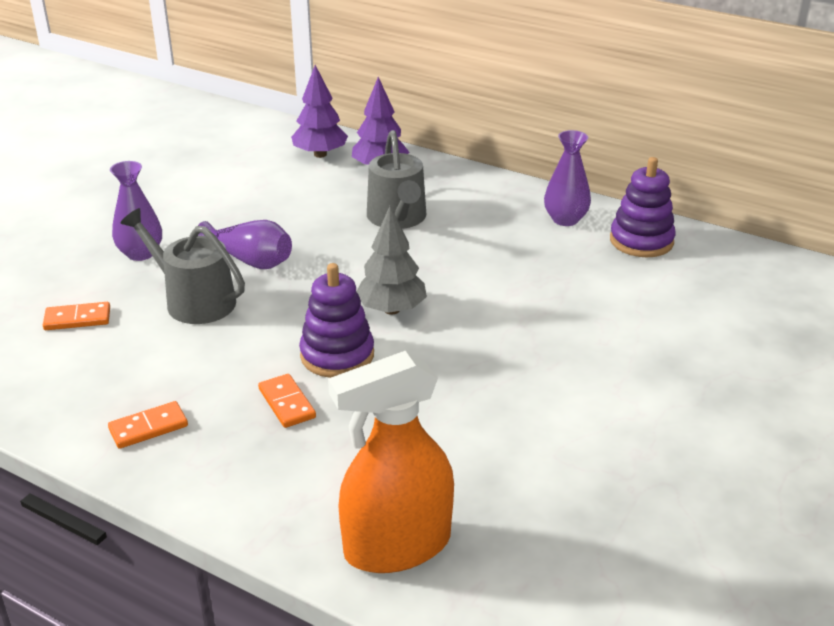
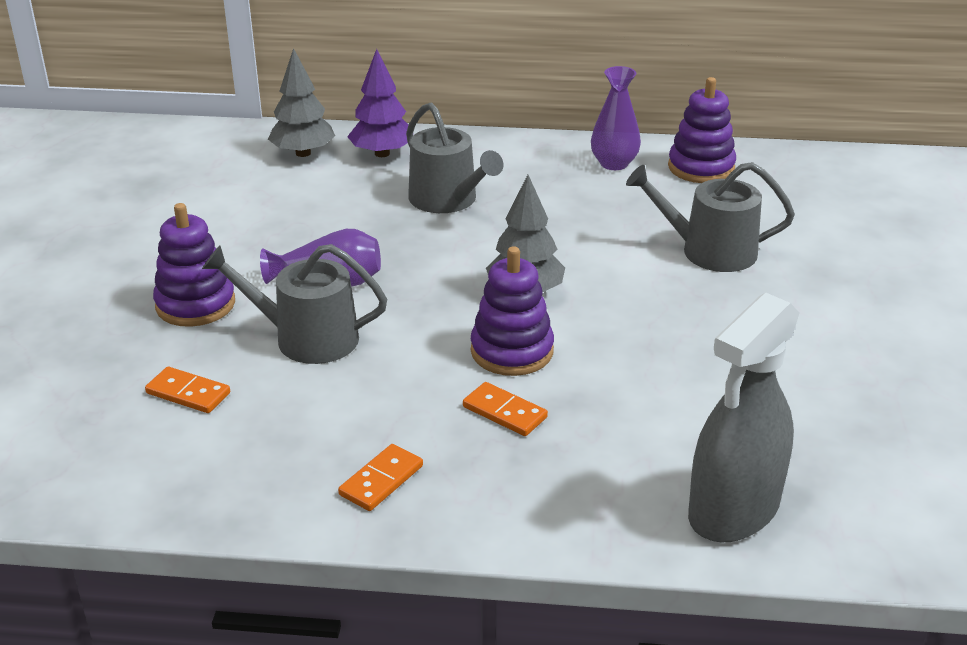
camera: 25 degrees left, 0 degrees up
orange domino [43,302,110,330] -> orange domino turned 60 degrees clockwise [145,367,230,413]
purple vase [110,161,162,261] -> purple stacking toy [153,203,235,327]
purple tree [291,65,348,158] -> grey tree [268,48,335,157]
orange spray bottle [328,351,454,573] -> grey spray bottle [688,292,799,542]
none -> grey watering can [626,162,795,272]

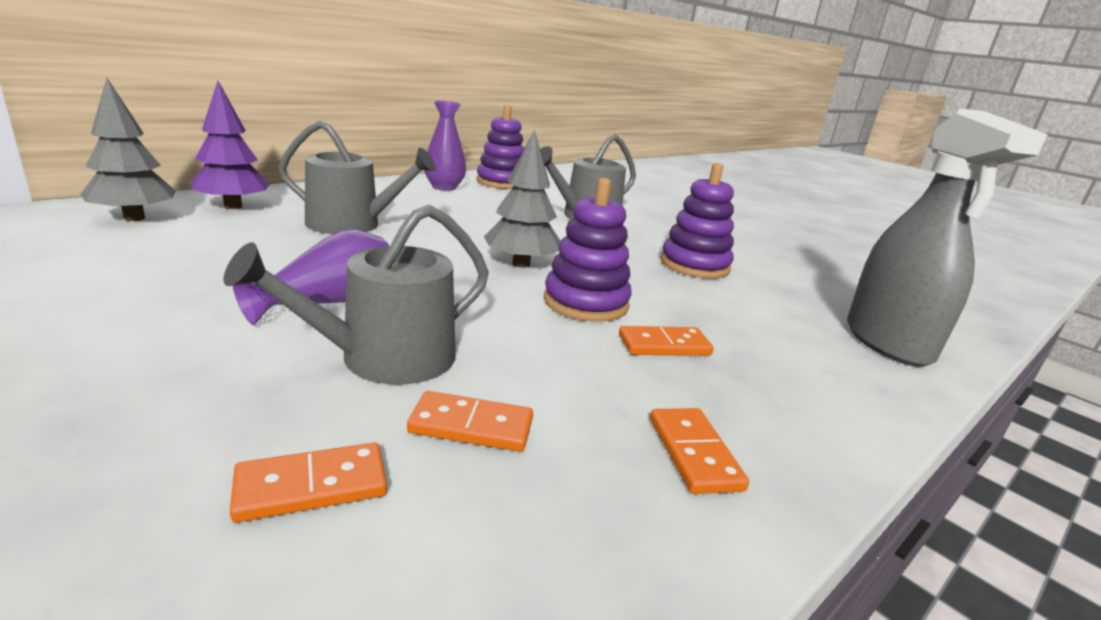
camera: 50 degrees left, 10 degrees down
purple stacking toy [153,203,235,327] -> purple stacking toy moved to [660,163,734,278]
none -> orange domino [407,391,533,452]

